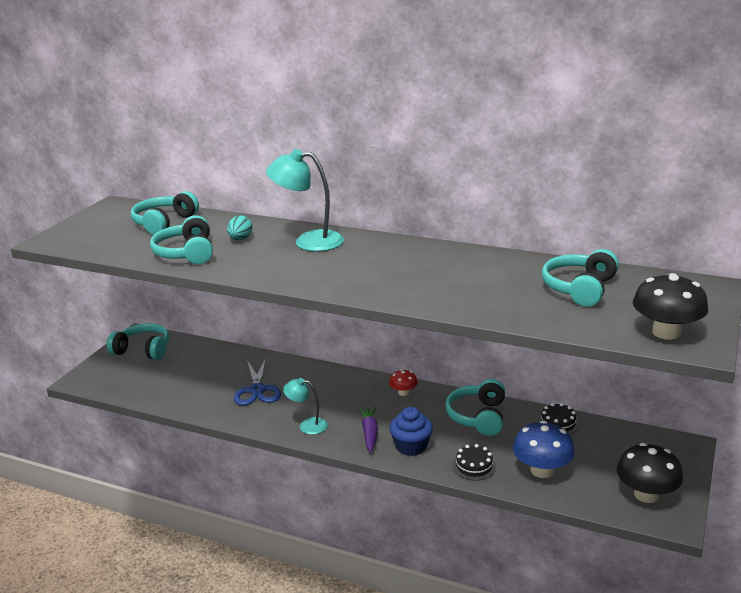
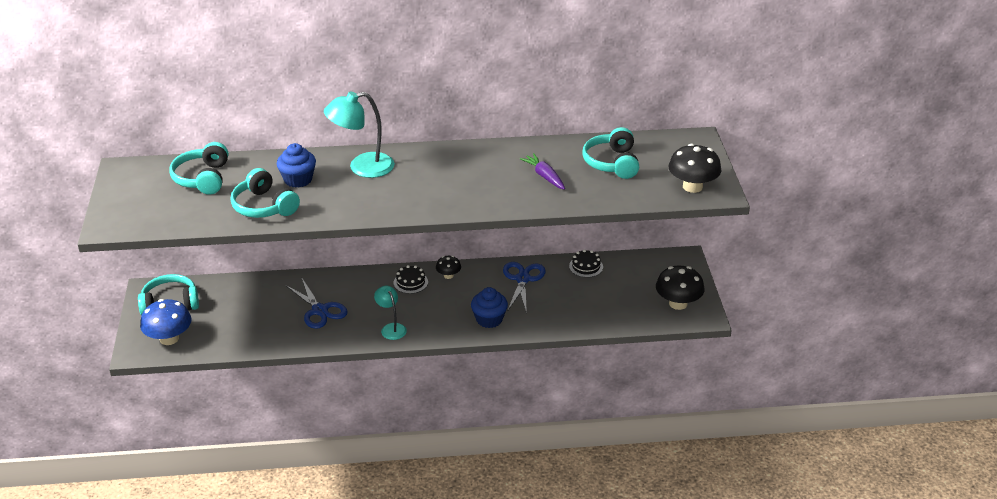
camera: 30 degrees left, 10 degrees up
turquoise egg [227,215,253,240] -> blue cupcake [277,143,316,188]
turquoise lamp [283,378,328,435] -> turquoise lamp turned 75 degrees clockwise [374,286,407,340]
purple carrot [358,406,378,452] -> purple carrot moved to [520,153,565,190]
red mushroom [389,369,418,396] -> black mushroom [436,256,461,279]
turquoise headphones [446,379,505,436] -> blue scissors [503,262,546,314]
black cake [452,444,496,481] -> black cake moved to [394,265,428,294]
blue mushroom [513,421,575,478] -> blue mushroom moved to [140,299,192,345]

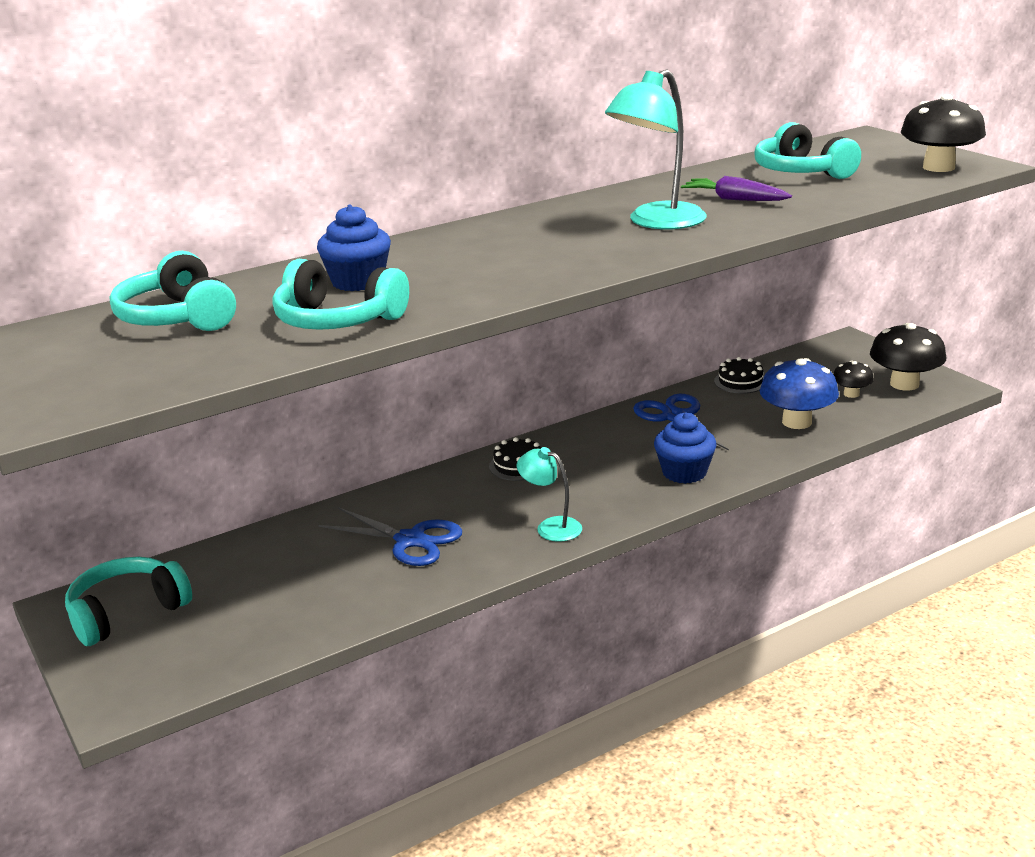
camera: 25 degrees left, 10 degrees down
blue mushroom [140,299,192,345] -> blue mushroom moved to [760,358,839,429]
turquoise lamp [324,91,395,178] -> turquoise lamp moved to [605,69,706,229]
black mushroom [436,256,461,279] -> black mushroom moved to [833,361,874,398]

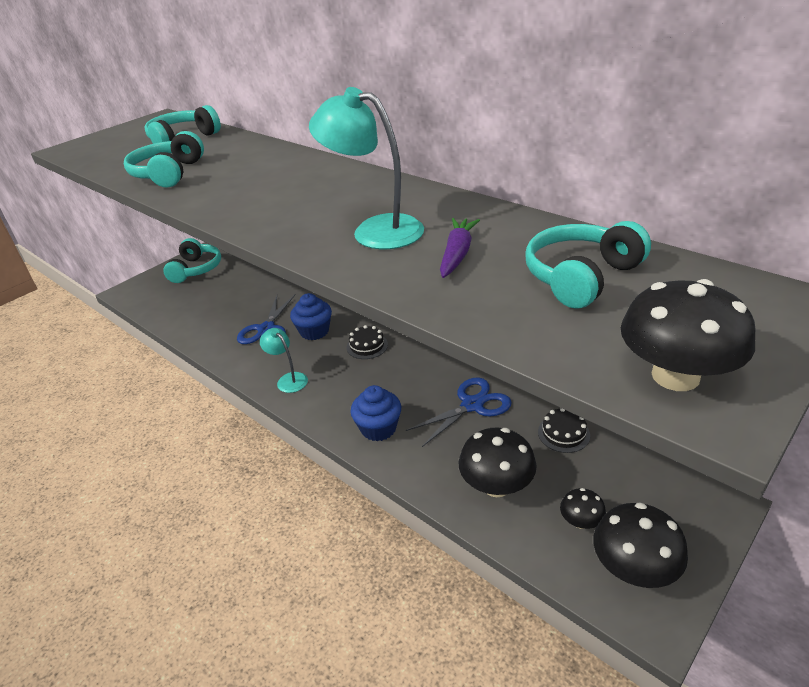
camera: 75 degrees right, 10 degrees up
turquoise headphones [65,557,192,646] -> turquoise headphones turned 60 degrees clockwise [163,238,221,283]
blue cupcake [317,204,391,291] -> blue cupcake moved to [290,293,332,340]
turquoise lamp [516,447,582,542] -> turquoise lamp turned 60 degrees counterclockwise [260,328,308,393]
blue mushroom [760,358,839,429] -> black mushroom [459,428,537,497]

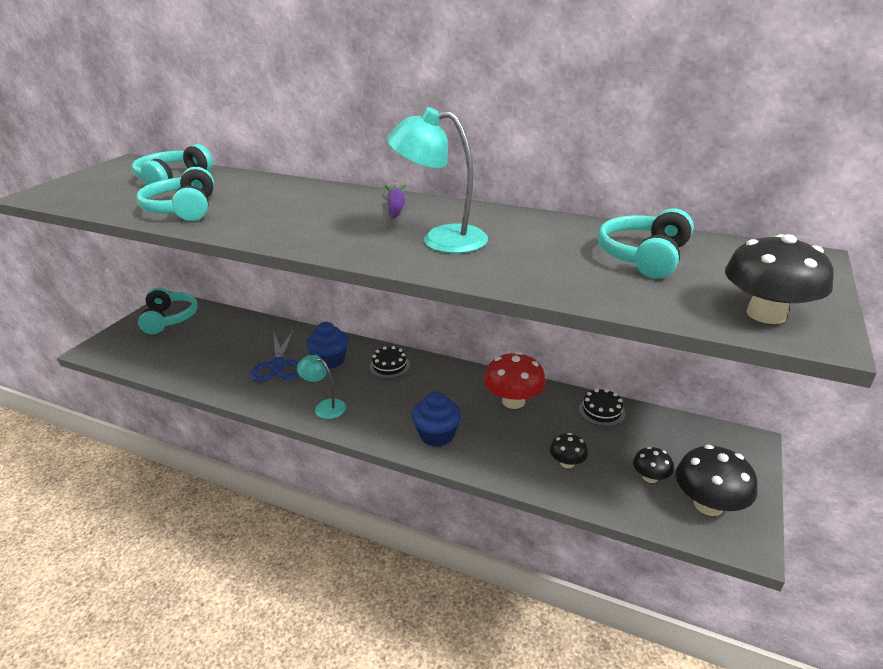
camera: 20 degrees left, 5 degrees down
blue scissors [406,378,512,447] -> red mushroom [484,352,546,409]
purple carrot [440,218,480,278] -> purple carrot moved to [385,185,406,219]
black mushroom [459,428,537,497] -> black mushroom [550,433,588,468], size x0.54

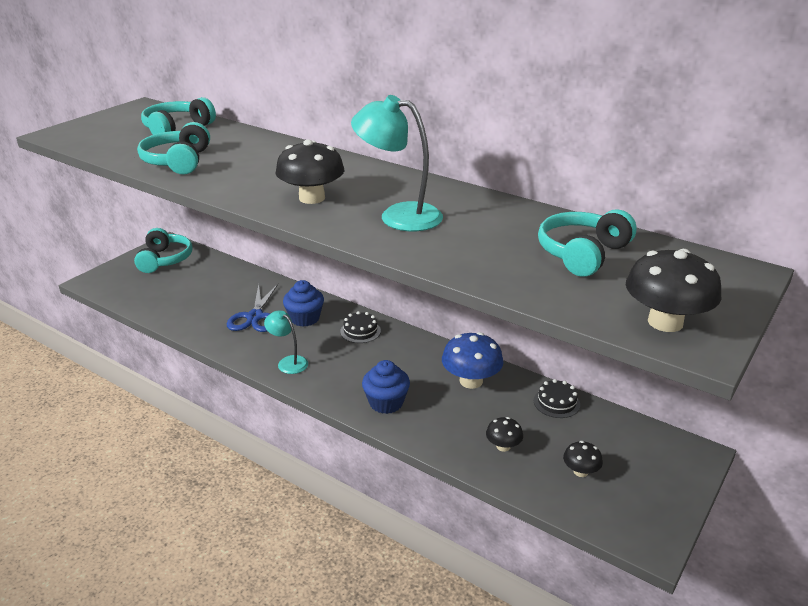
camera: 10 degrees right, 0 degrees up
purple carrot [385,185,406,219] -> none
red mushroom [484,352,546,409] -> blue mushroom [442,332,504,389]
black mushroom [676,445,757,516] -> black mushroom moved to [275,139,344,204]

